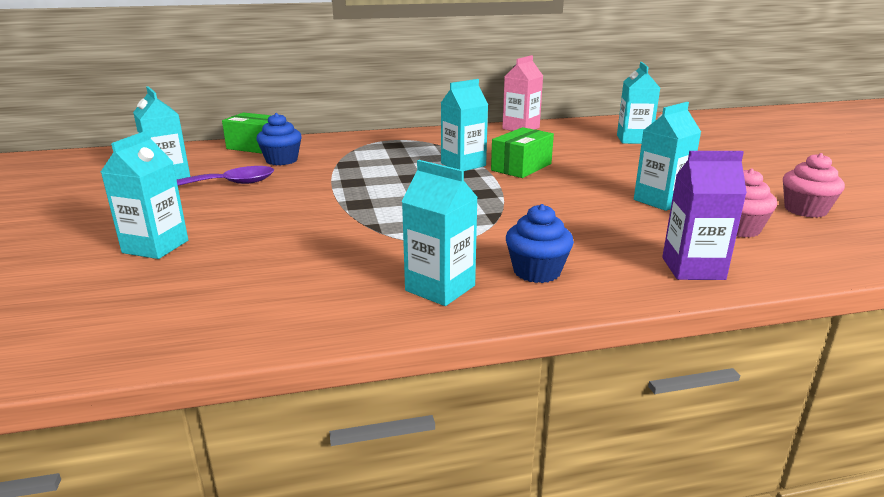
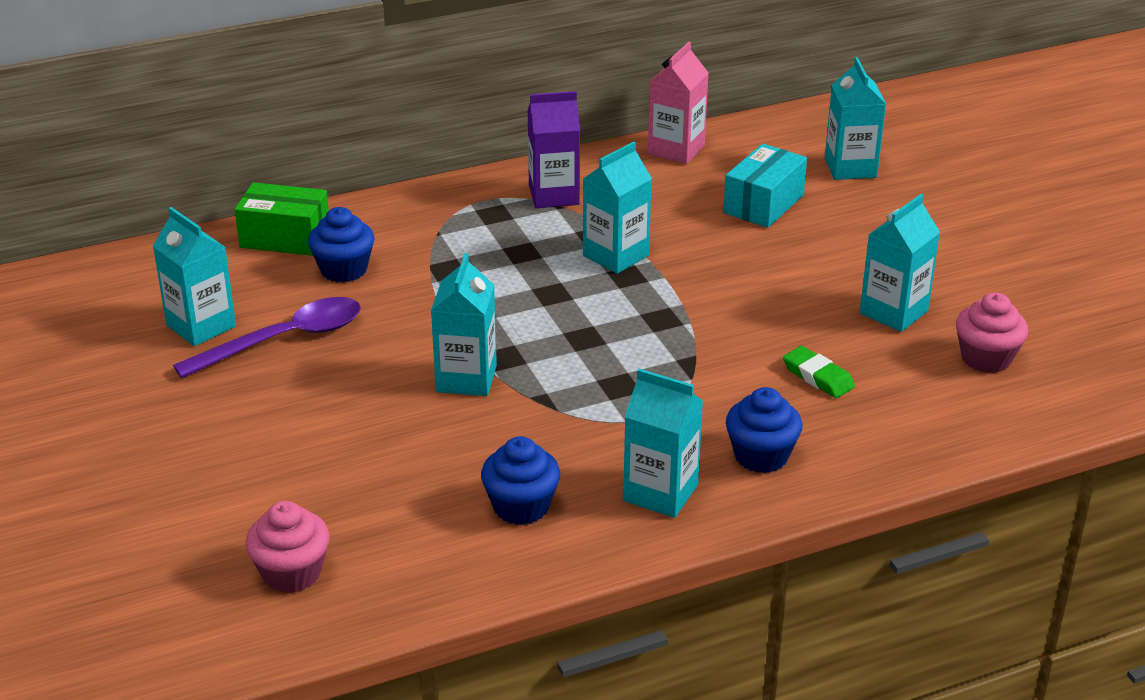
camera: 10 degrees left, 10 degrees up
turquoise carton [101,130,188,259] -> turquoise carton moved to [431,253,497,396]
green box [491,127,554,178] -> none
purple carton [662,151,747,280] -> purple carton moved to [527,91,580,208]
pink cupcake [783,153,845,218] -> pink cupcake moved to [246,501,329,593]
none -> blue cupcake [481,436,560,525]
none -> turquoise box [723,144,807,228]
none -> green eraser [783,346,855,398]

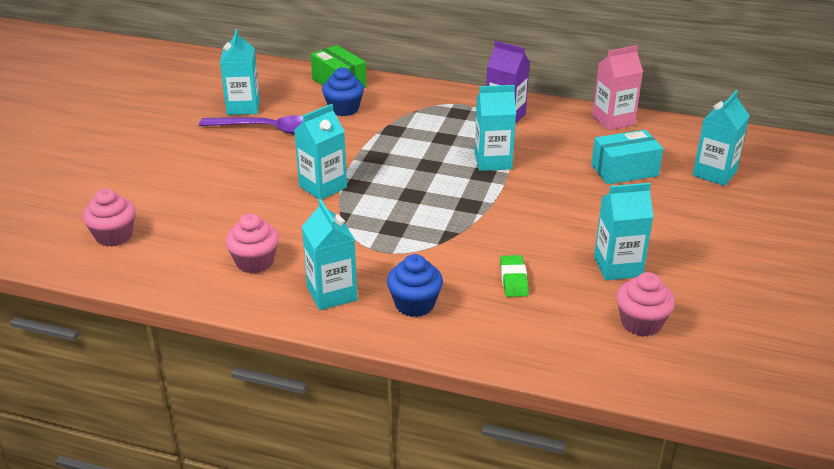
camera: 40 degrees right, 0 degrees up
blue cupcake [481,436,560,525] -> pink cupcake [225,214,279,273]

